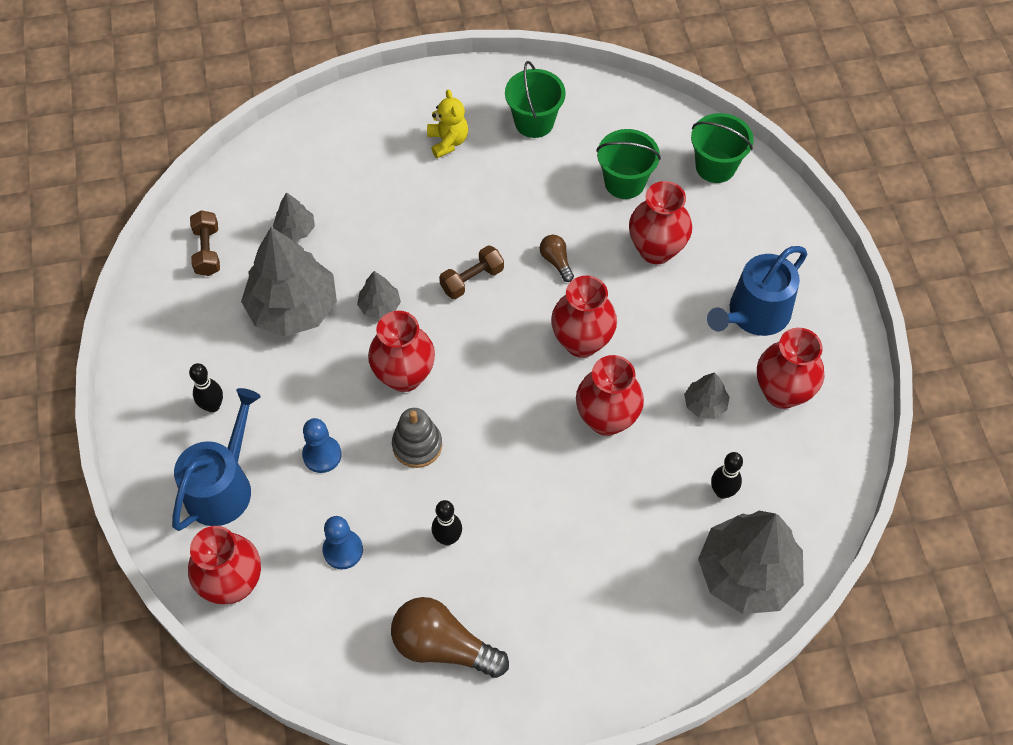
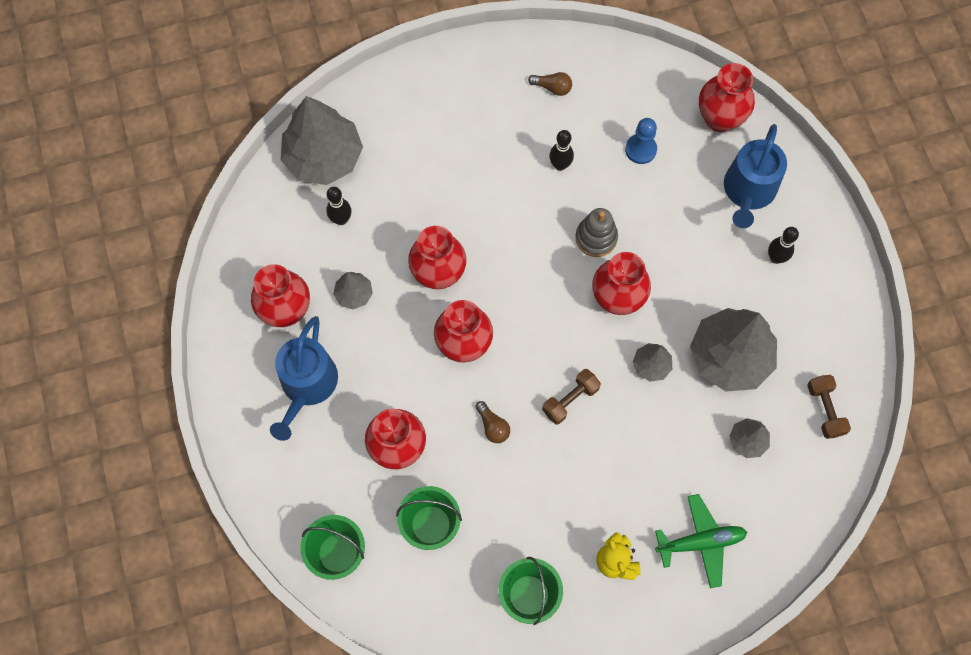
camera: 175 degrees right, 10 degrees up
blue pawn [302,418,342,473] -> none
brown light bulb [391,597,509,678] -> brown light bulb [528,72,572,96], size x0.49
blue watering can [707,246,807,336] -> blue watering can turned 150 degrees clockwise [270,316,338,441]
none -> green plane [655,494,747,588]

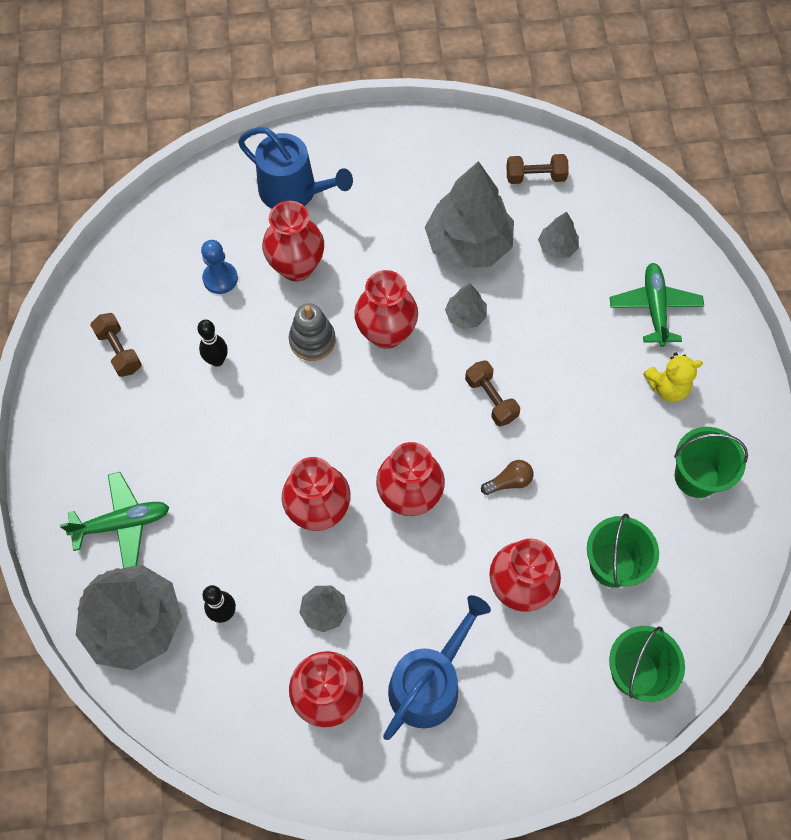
camera: 80 degrees left, 5 degrees down
blue watering can [270,316,338,441] -> blue watering can turned 75 degrees counterclockwise [383,595,491,740]
brown light bulb [528,72,572,96] -> brown dumbbell [90,313,142,377]
red vase [699,63,755,132] -> red vase moved to [262,201,324,282]
black bowling pin [768,227,799,264] -> none
none -> green plane [60,472,170,568]

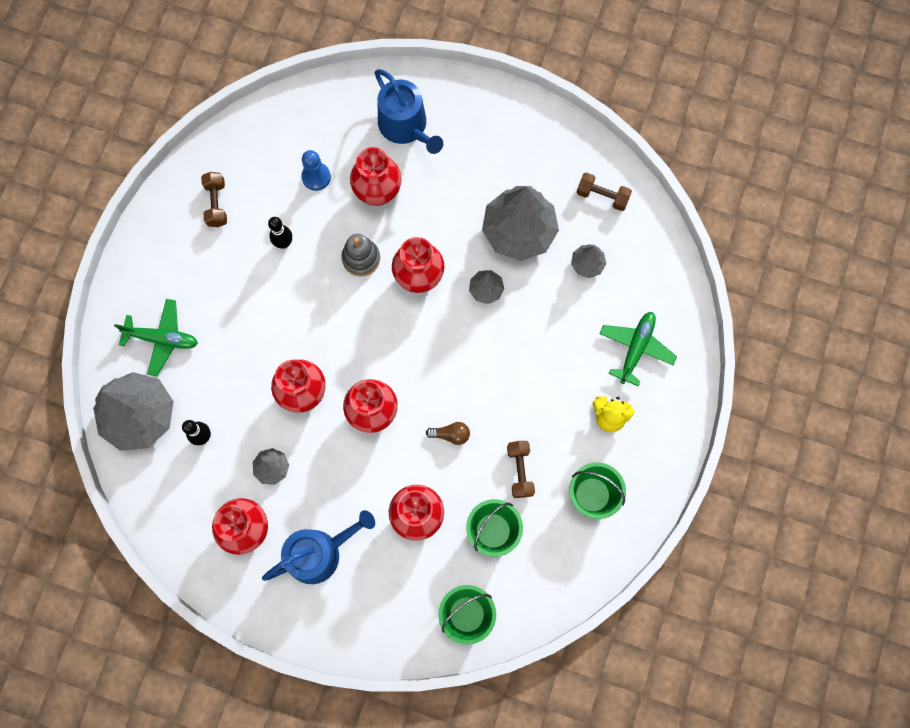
camera: 25 degrees right, 10 degrees up
brown dumbbell [465,360,520,426] -> brown dumbbell moved to [507,441,535,498]

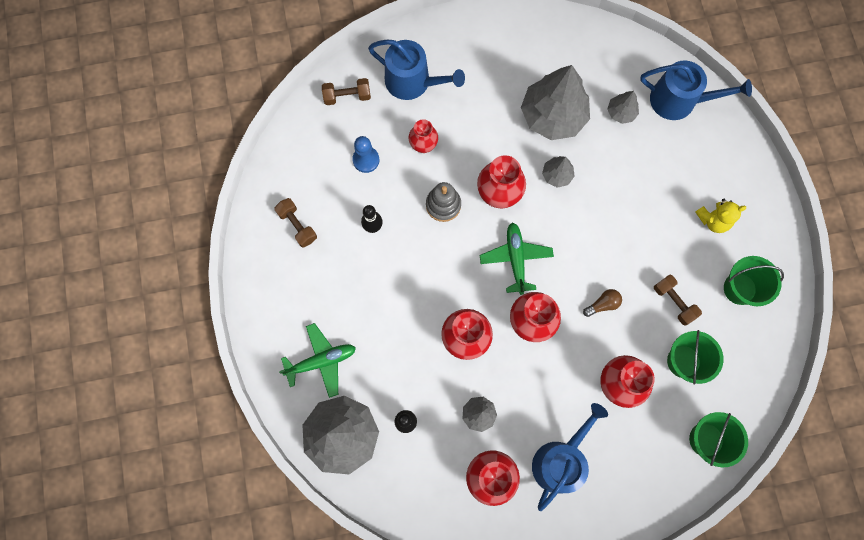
camera: 30 degrees left, 0 degrees up
red vase [350,147,402,206] -> red vase [408,119,438,153], size x0.63
brown dumbbell [576,172,632,211] -> brown dumbbell moved to [322,78,371,105]
green plane [600,312,677,386] -> green plane moved to [480,222,554,295]
none -> blue watering can [640,60,752,120]

